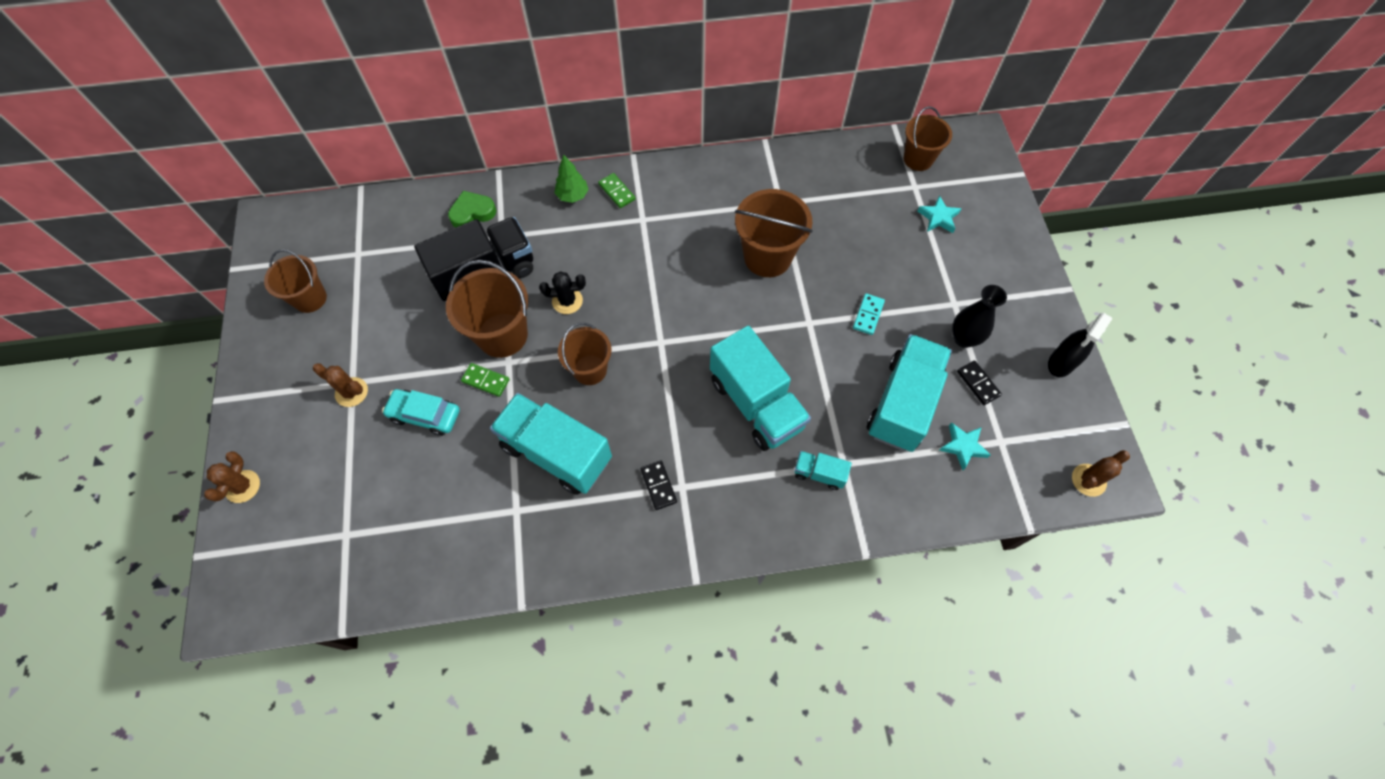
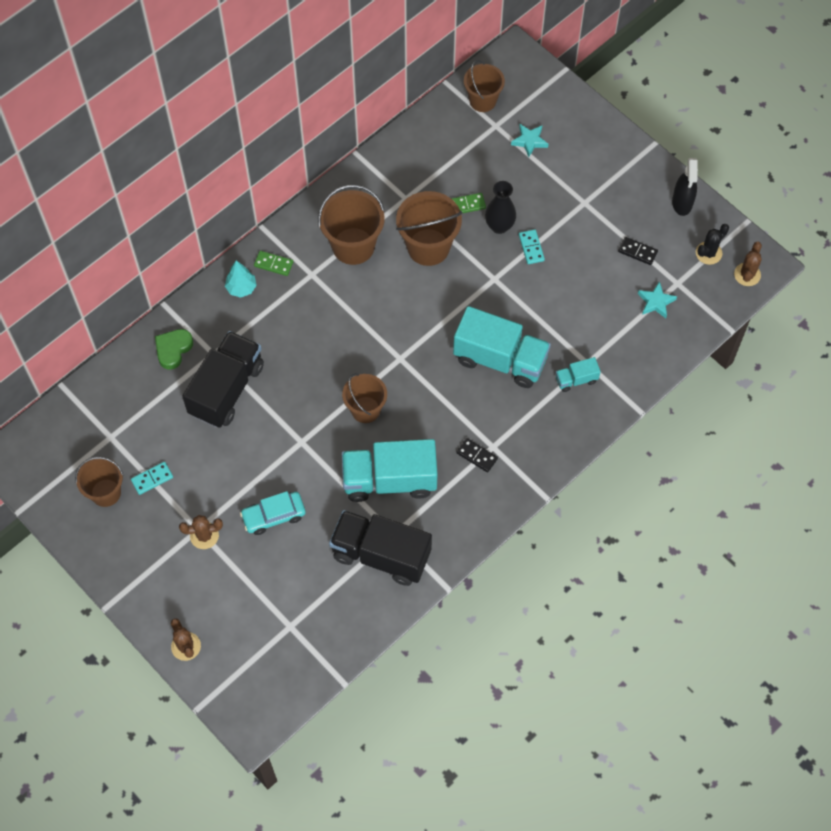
camera: 35 degrees left, 0 degrees up
brown bucket [446,260,528,358] -> brown bucket moved to [318,184,385,265]
green domino [461,363,510,397] -> green domino moved to [451,193,486,213]
black cactus [539,271,586,314] -> black cactus moved to [696,224,729,265]
green tree [554,154,589,203] -> turquoise tree [225,260,257,298]
turquoise truck [867,334,952,452] -> none
black vase [952,285,1007,348] -> black vase moved to [485,181,516,234]
none -> turquoise domino [131,462,173,495]
none -> black truck [329,510,432,586]

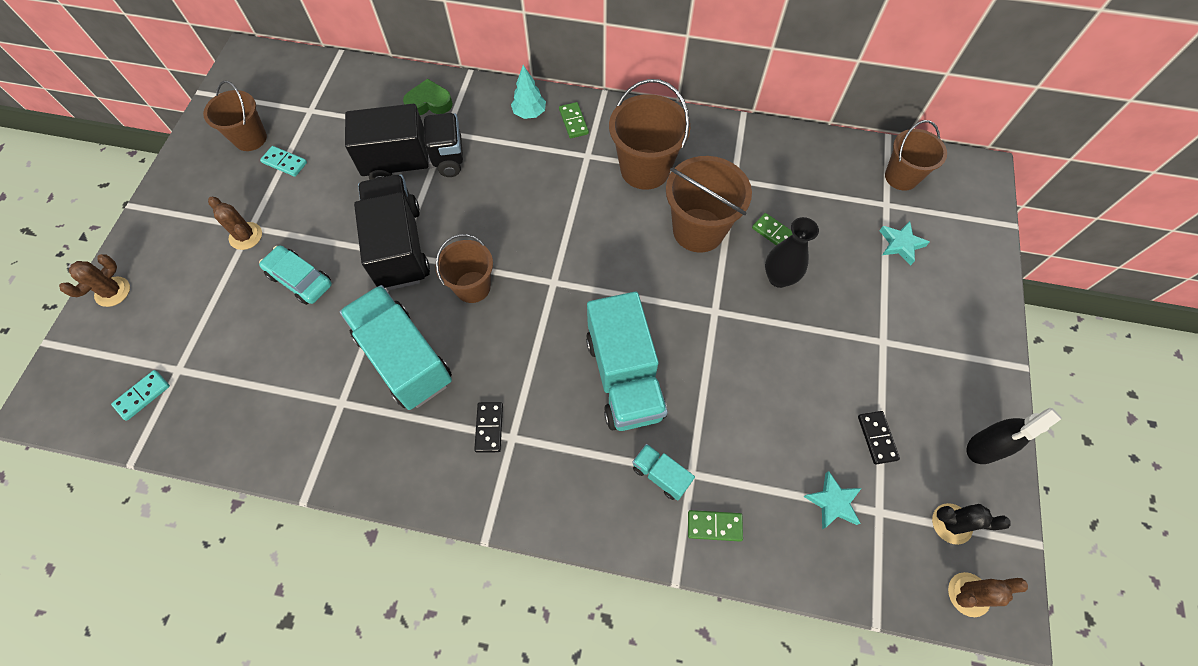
camera: 55 degrees right, 0 degrees up
black truck [329,510,432,586] -> black truck moved to [354,175,430,290]
turquoise domino [519,229,545,264] -> turquoise domino moved to [111,370,170,421]
none -> green domino [688,510,743,542]

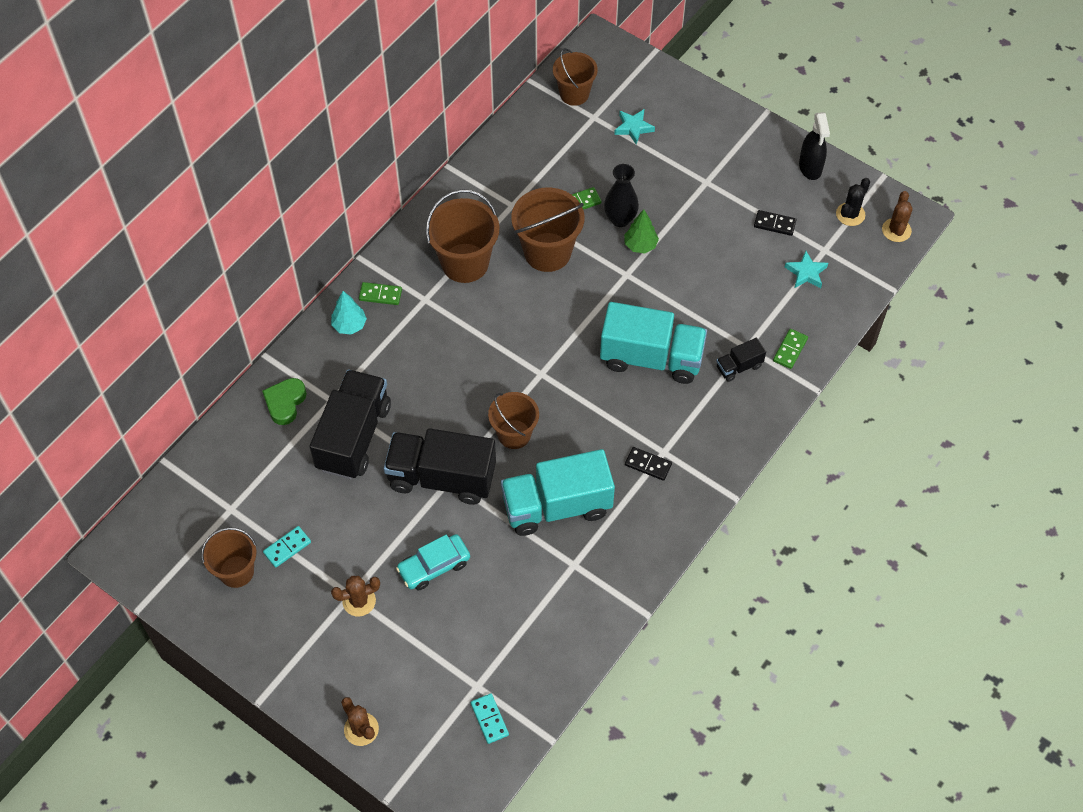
camera: 65 degrees left, 5 degrees down
turquoise truck [632,444,695,501] -> black truck [716,338,766,382]
none -> green tree [624,209,659,253]

